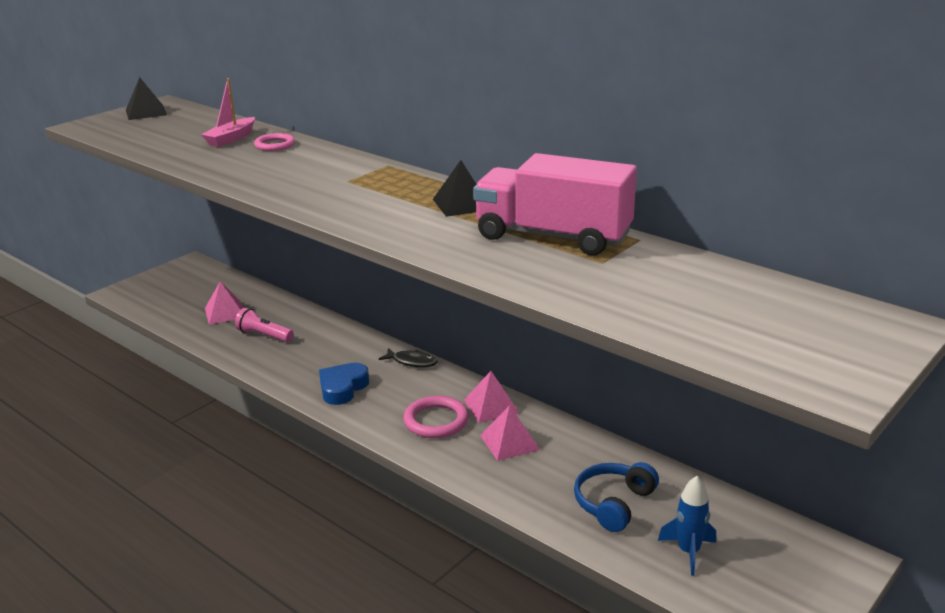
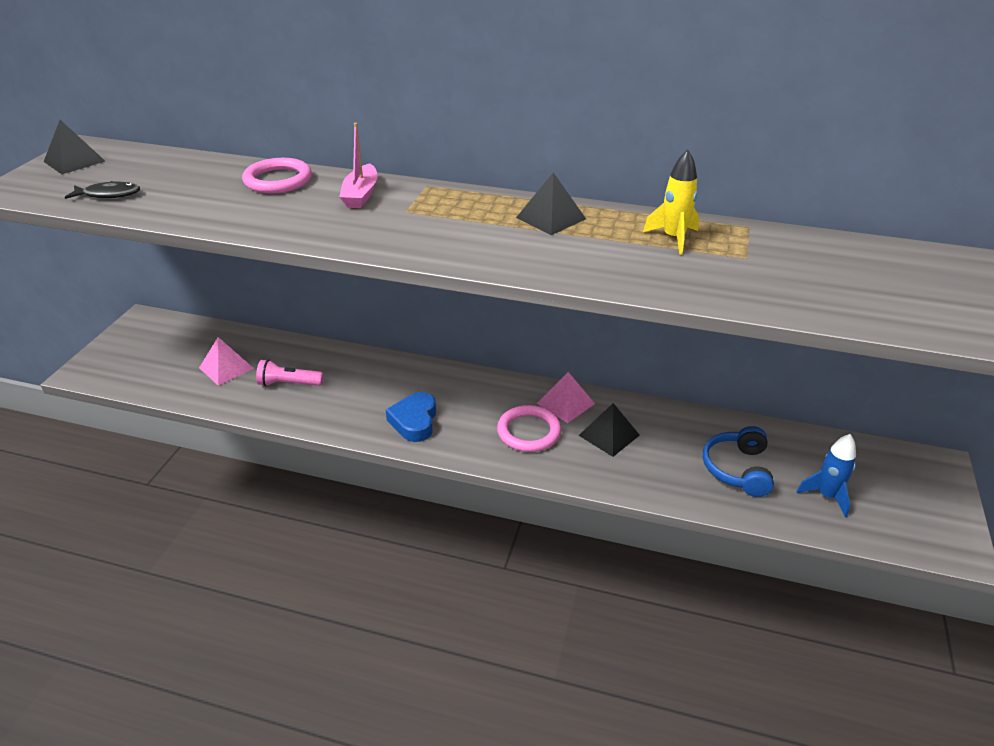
camera: 25 degrees left, 10 degrees up
pink boat [201,78,255,147] -> pink boat moved to [339,123,377,208]
pink ring [254,133,295,151] -> pink ring [242,158,312,194], size x1.50
black fish [379,348,437,367] -> black fish moved to [65,181,140,199]
pink truck [473,153,637,255] -> yellow rocket [643,150,699,255]
pink pyramid [480,405,540,461] -> black pyramid [578,403,640,457]

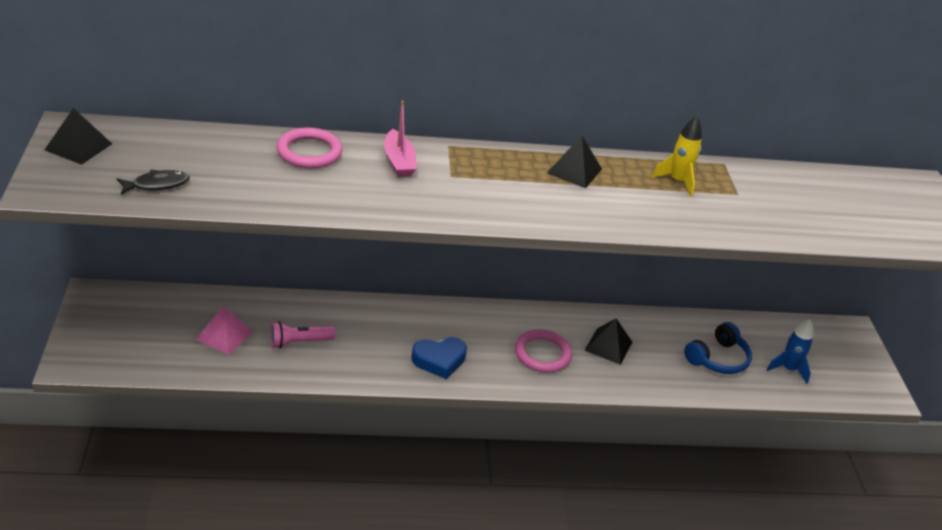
camera: 25 degrees left, 0 degrees up
blue heart [386,392,436,442] -> blue heart turned 90 degrees counterclockwise [412,337,467,379]
pink pyramid [537,372,595,423] -> none
blue headphones [703,426,774,497] -> blue headphones turned 120 degrees counterclockwise [684,322,752,374]

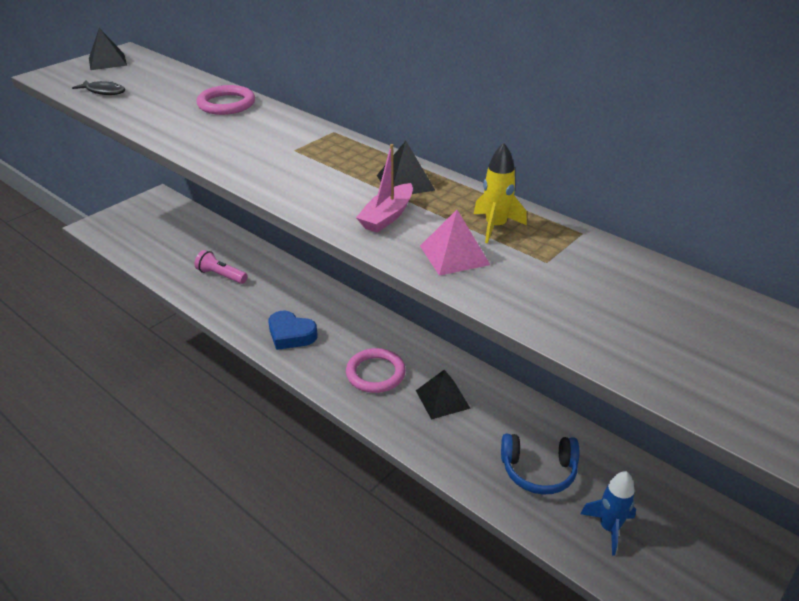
camera: 50 degrees right, 0 degrees up
pink pyramid [195,306,253,355] -> pink pyramid moved to [420,210,490,276]
pink boat [384,101,417,177] -> pink boat moved to [356,144,413,233]

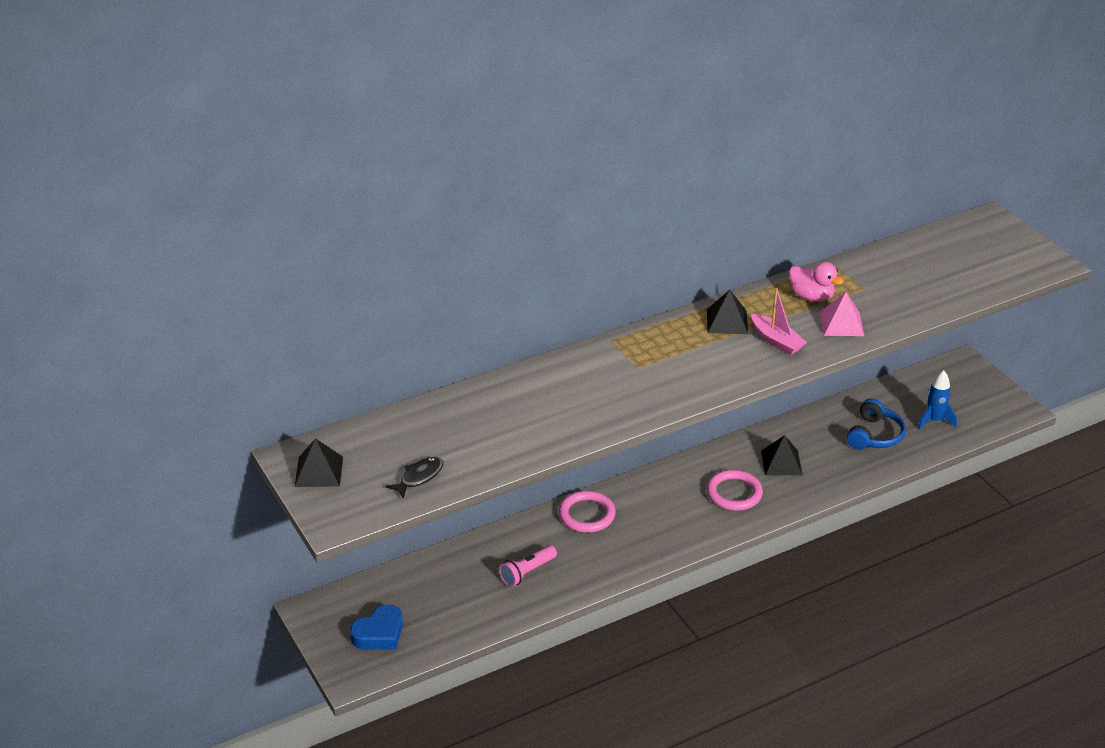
camera: 70 degrees left, 0 degrees up
pink ring [196,85,255,115] -> pink ring moved to [559,491,616,533]
blue heart [268,311,318,350] -> blue heart moved to [350,604,403,649]
yellow rocket [474,143,527,243] -> pink duck [789,262,844,302]

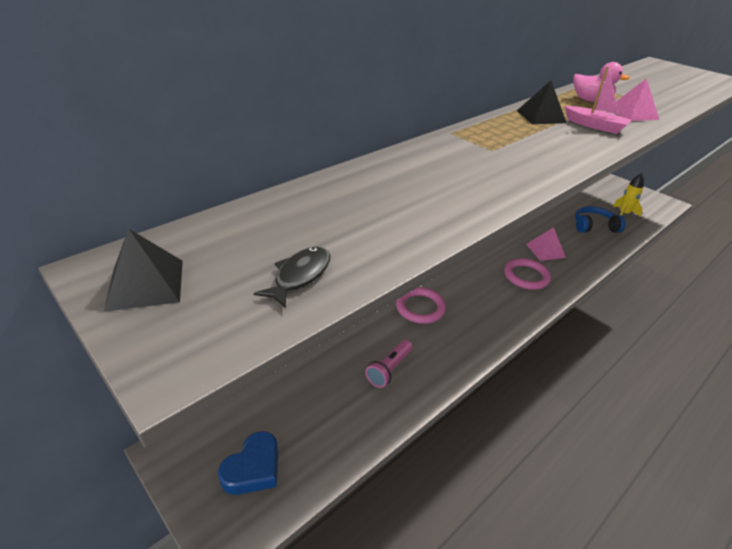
camera: 15 degrees left, 0 degrees up
black pyramid [761,435,802,475] -> pink pyramid [526,227,566,261]
blue headphones [847,399,906,450] -> blue headphones turned 105 degrees counterclockwise [575,206,626,233]
blue rocket [918,370,957,429] -> yellow rocket [613,173,644,216]

